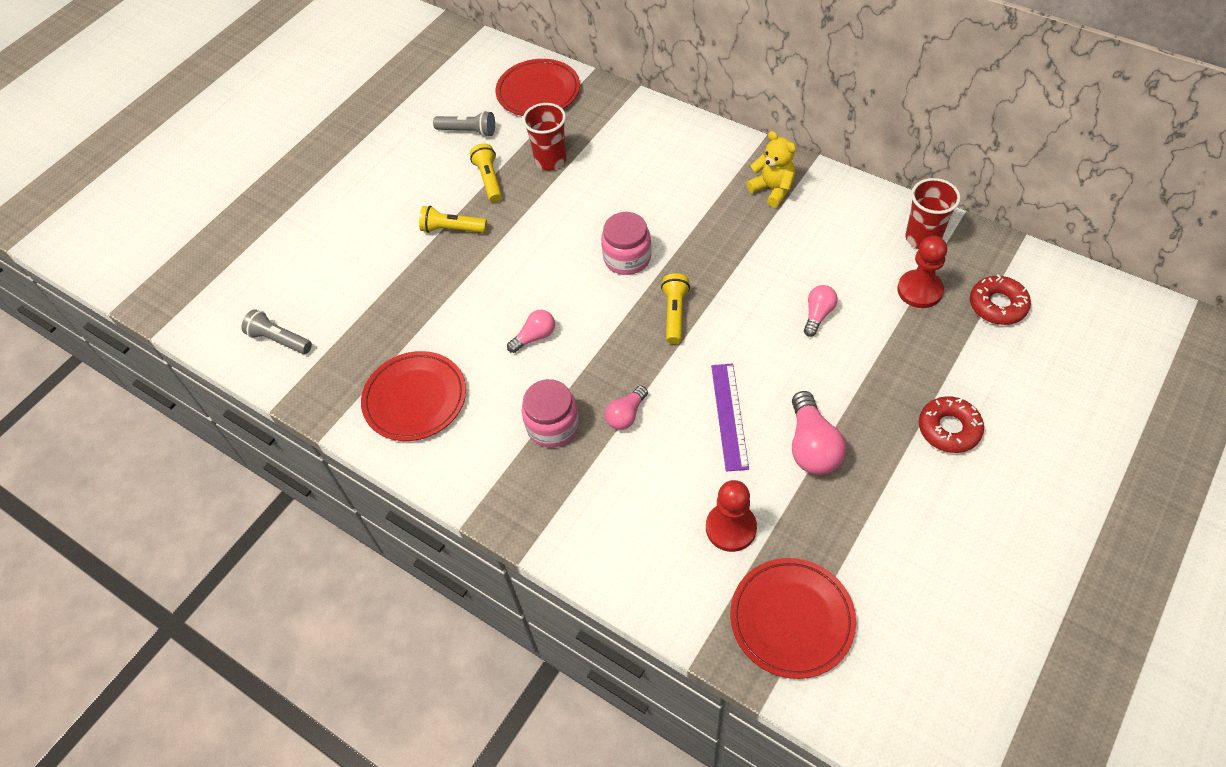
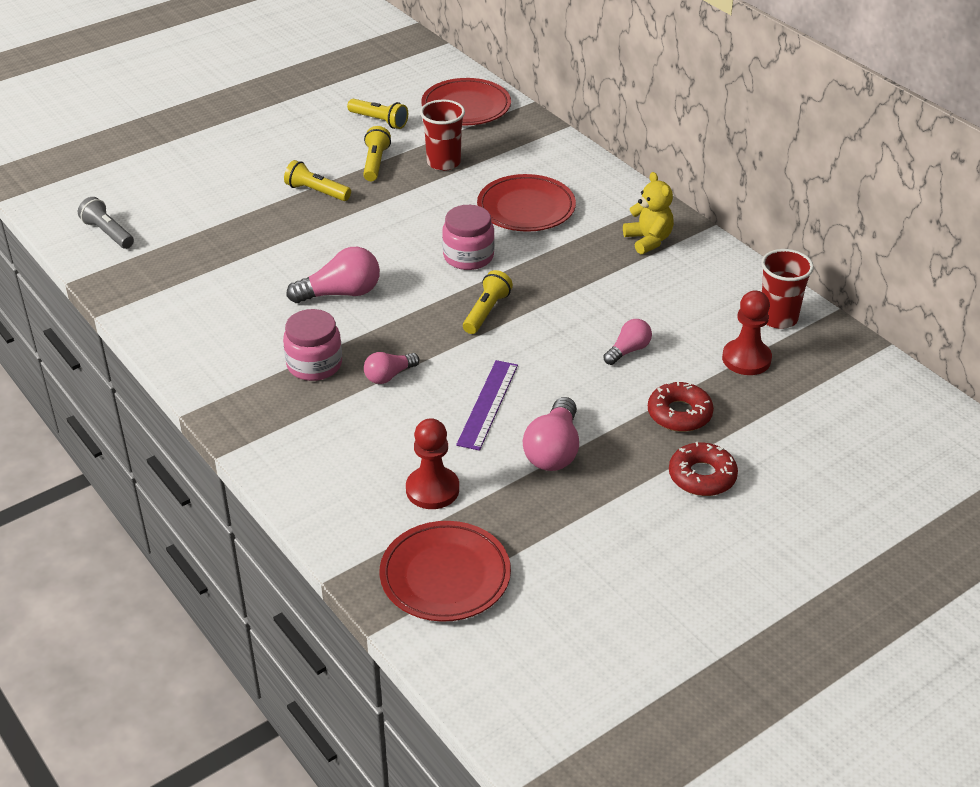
camera: 15 degrees right, 15 degrees down
red plate [361,351,466,441] -> red plate moved to [477,174,576,232]
grey flashlight [433,111,495,137] -> yellow flashlight [347,99,408,129]
pink light bulb [507,310,555,353] -> pink light bulb [286,247,380,303], size x1.64
red donut [970,274,1031,325] -> red donut moved to [648,381,714,432]

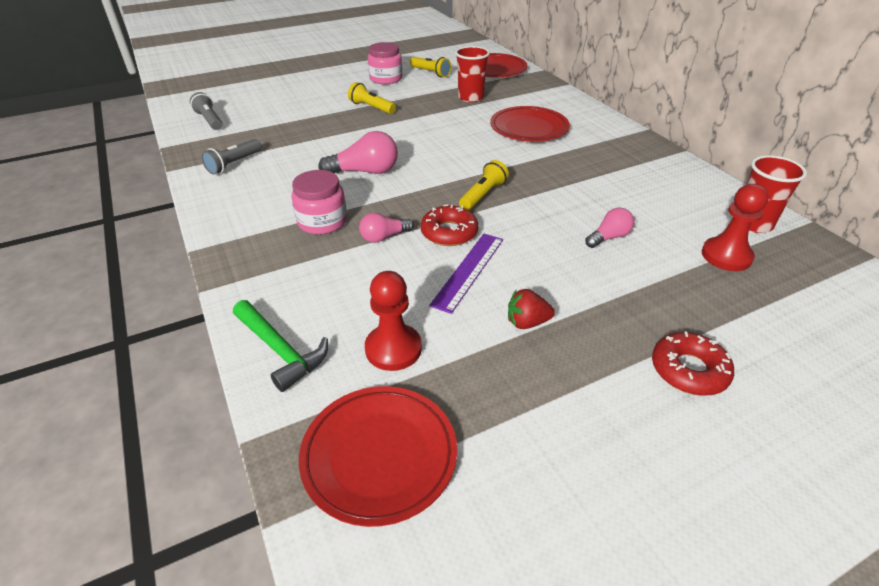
camera: 10 degrees right, 0 degrees up
yellow flashlight [363,126,391,181] -> none
pink jar [442,205,495,270] -> pink jar moved to [368,42,402,84]
pink light bulb [523,397,579,471] -> red strawberry [508,289,555,329]
yellow teddy bear [623,172,674,254] -> none
red donut [648,381,714,432] -> red donut moved to [421,204,479,246]
none -> grey flashlight [201,139,262,175]
none -> green hammer [233,300,328,392]

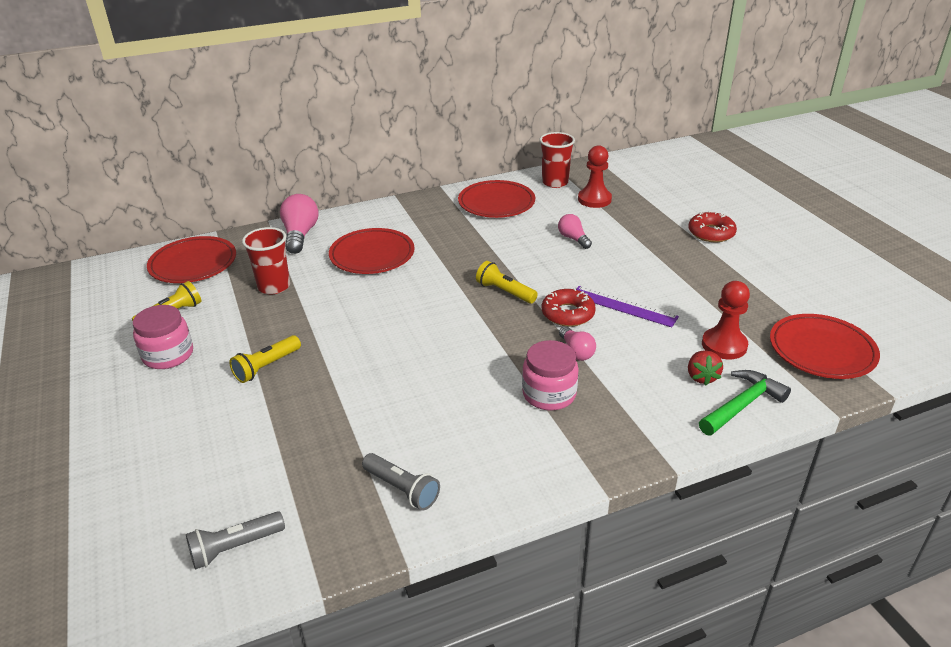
camera: 85 degrees left, 5 degrees down
pink light bulb [318,131,398,174] -> pink light bulb moved to [280,194,319,254]
red strawberry [508,289,555,329] -> red strawberry moved to [688,350,723,386]
none -> red plate [458,180,535,218]

